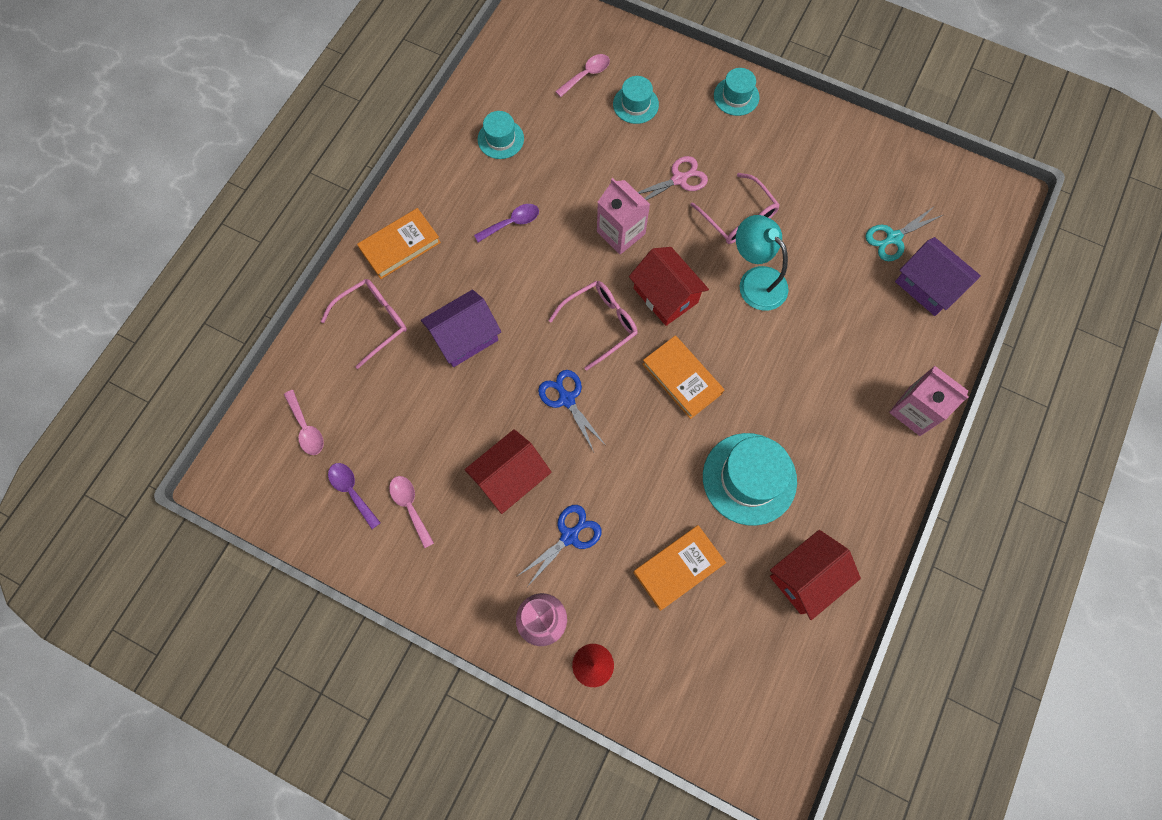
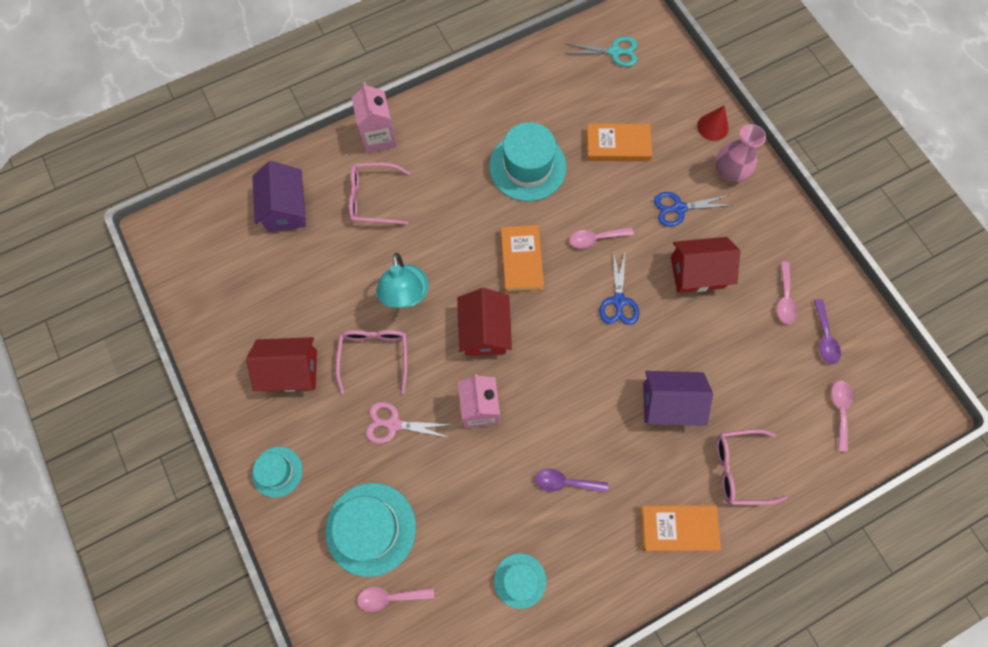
camera: 145 degrees left, 0 degrees up
pink glasses [548,281,638,371] -> pink glasses moved to [349,163,410,225]
turquoise hat [613,76,659,124] -> turquoise hat [326,483,416,577], size x1.76
red house [770,530,861,620] -> red house moved to [246,337,317,392]
turquoise scissors [865,207,943,261] -> turquoise scissors moved to [566,36,637,67]
none -> pink spoon [569,227,634,249]

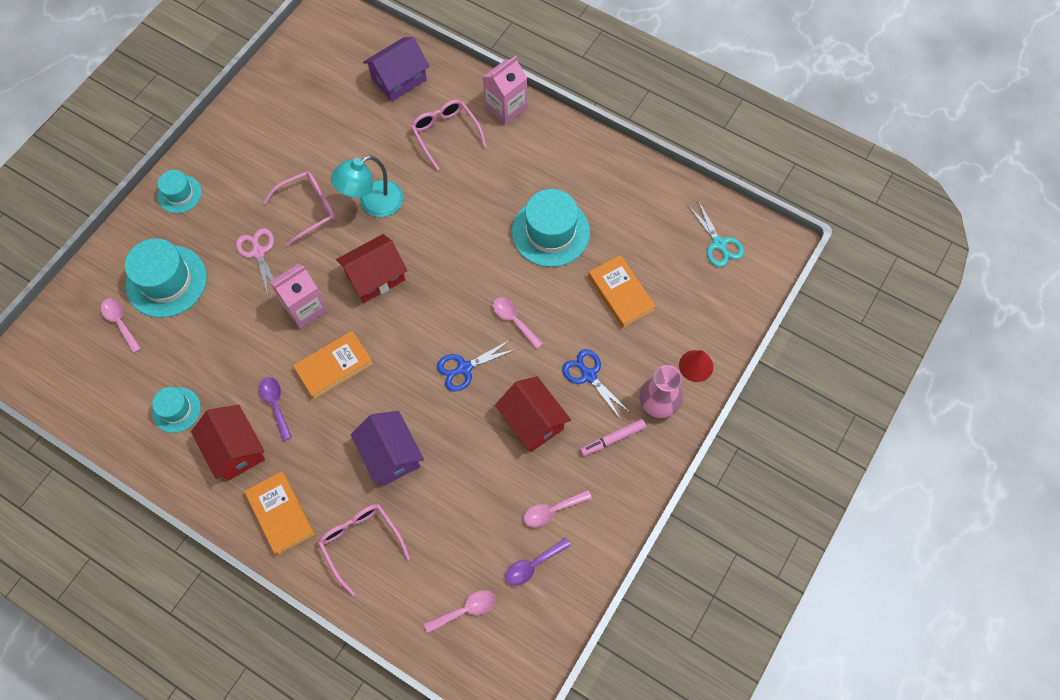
camera: 60 degrees right, 5 degrees down
red house [246,337,317,392] -> red house moved to [191,405,265,481]
orange book [500,225,544,293] -> orange book moved to [293,331,373,400]
none -> pink marker [580,419,646,456]

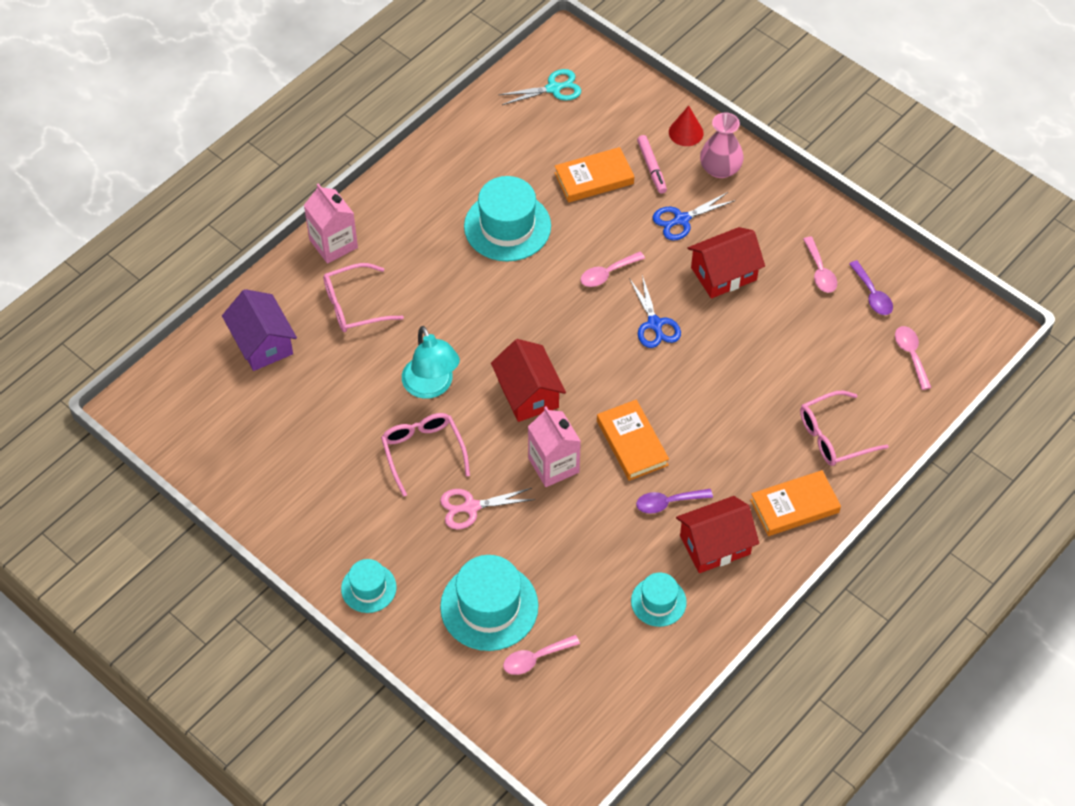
camera: 80 degrees left, 10 degrees down
purple house [351,411,424,486] -> none
pink marker [580,419,646,456] -> pink marker moved to [637,135,667,194]

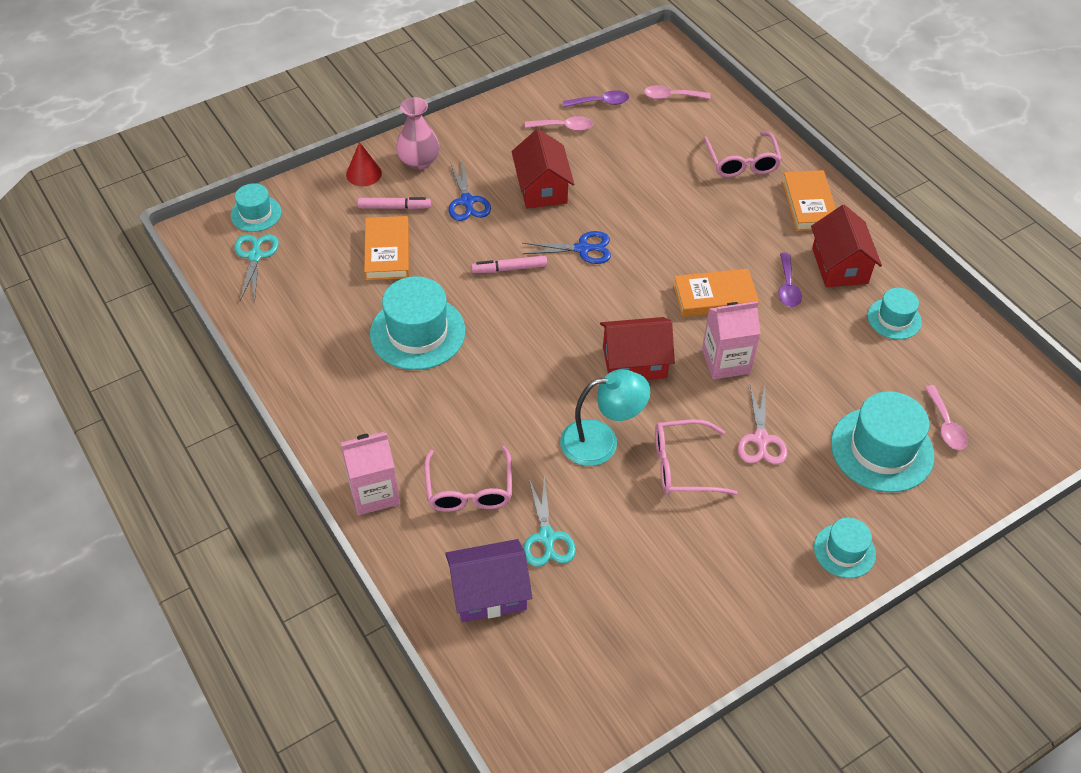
camera: 75 degrees left, 5 degrees down
pink spoon [581,252,645,287] -> pink marker [471,256,547,273]
none -> turquoise hat [231,183,281,232]
none -> turquoise scissors [523,476,576,567]

